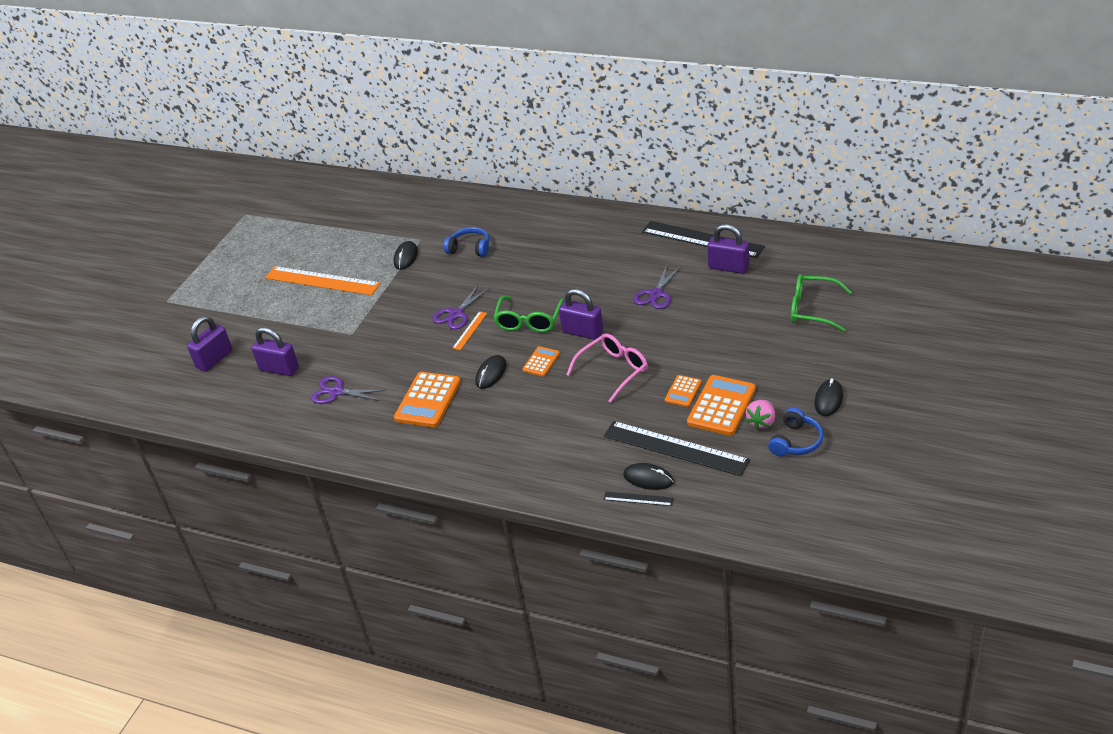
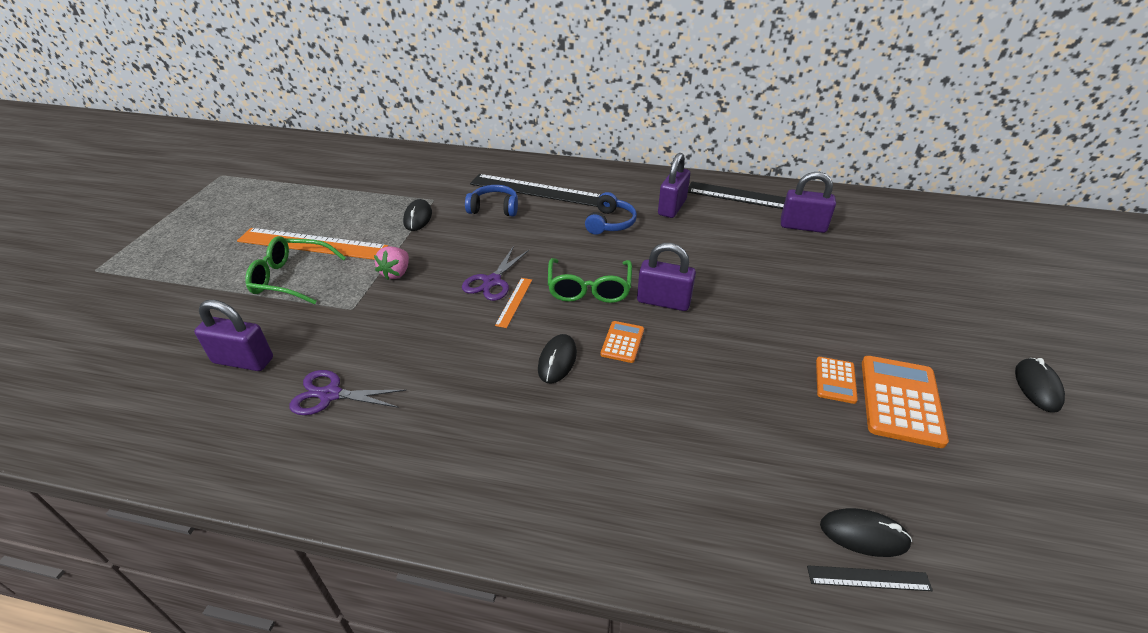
camera: 15 degrees left, 0 degrees up
purple padlock [187,316,232,372] -> purple padlock moved to [658,153,690,218]
orange calculator [394,372,461,427] -> none
pink glasses [566,333,648,403] -> none
black ruler [604,421,750,476] -> black ruler moved to [470,174,601,207]
purple scissors [634,265,681,309] -> none
pink strawberry [746,400,775,430] -> pink strawberry moved to [374,247,409,280]
blue headphones [768,407,823,457] -> blue headphones moved to [585,192,637,235]
green glasses [791,274,852,332] -> green glasses moved to [245,236,346,304]

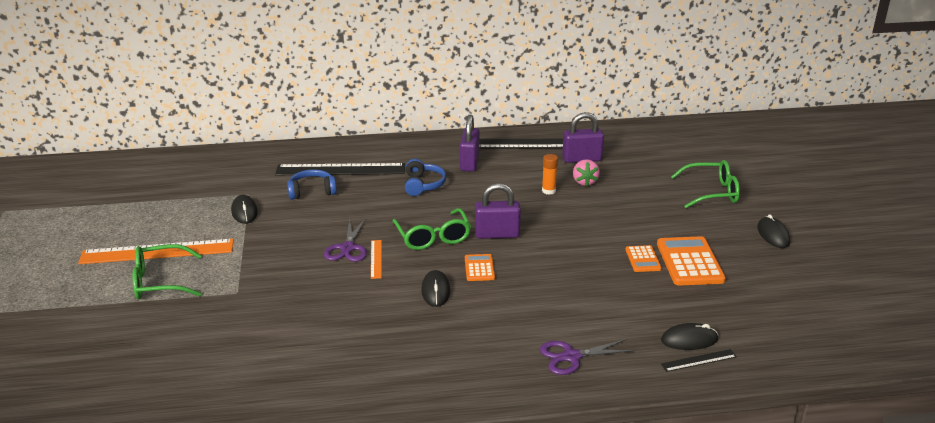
camera: 20 degrees left, 10 degrees down
purple padlock [194,300,273,371] -> none
purple scissors [289,370,407,415] -> purple scissors moved to [540,339,635,375]
pink strawberry [374,247,409,280] -> pink strawberry moved to [573,159,600,186]
none -> orange glue stick [542,154,558,195]
none -> green glasses [671,160,740,208]

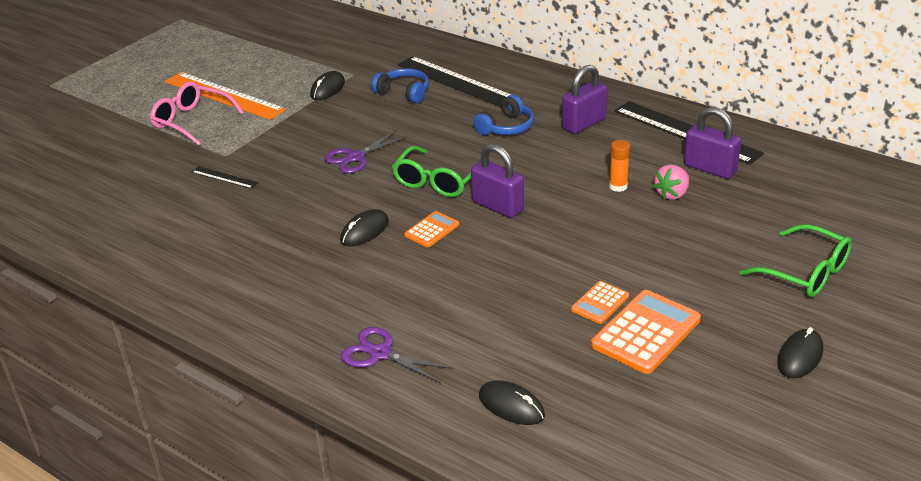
camera: 45 degrees right, 5 degrees up
green glasses [132,244,202,299] -> pink glasses [150,82,244,146]
orange ruler [371,240,382,279] -> none
black ruler [661,349,737,372] -> black ruler moved to [191,166,258,189]

